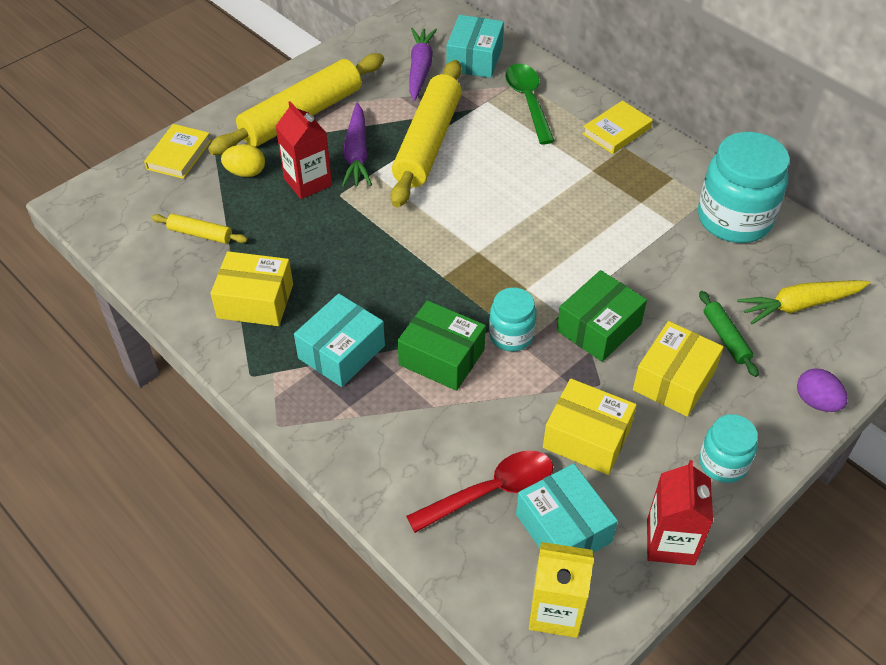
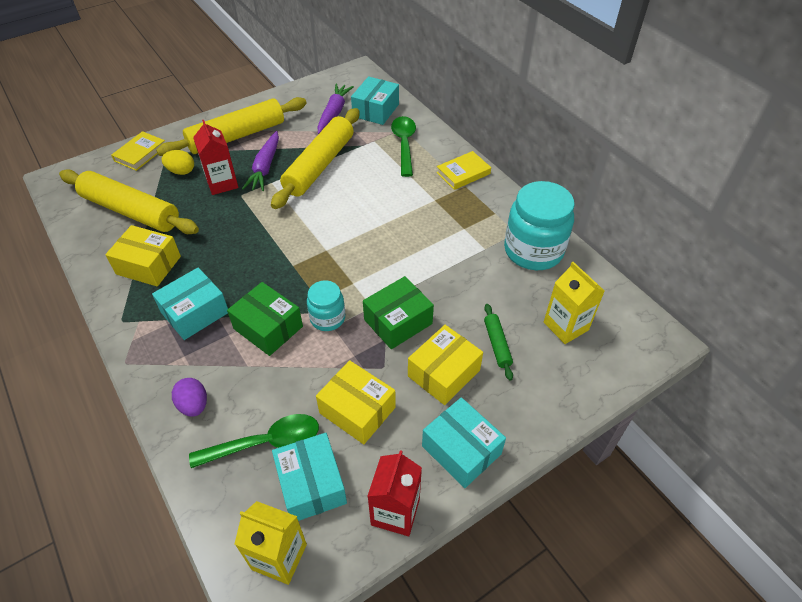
camera: 10 degrees right, 0 degrees up
yellow rolling pin [151,214,248,244] -> yellow rolling pin [59,169,199,234], size x2.27
red spoon [406,450,553,533] -> green spoon [189,414,319,468]
turquoise jar [699,414,758,483] -> turquoise box [422,397,506,488]
yellow carrot [737,280,871,324] -> yellow carton [544,262,604,344]
purple egg [797,368,848,412] -> purple egg moved to [172,378,207,417]

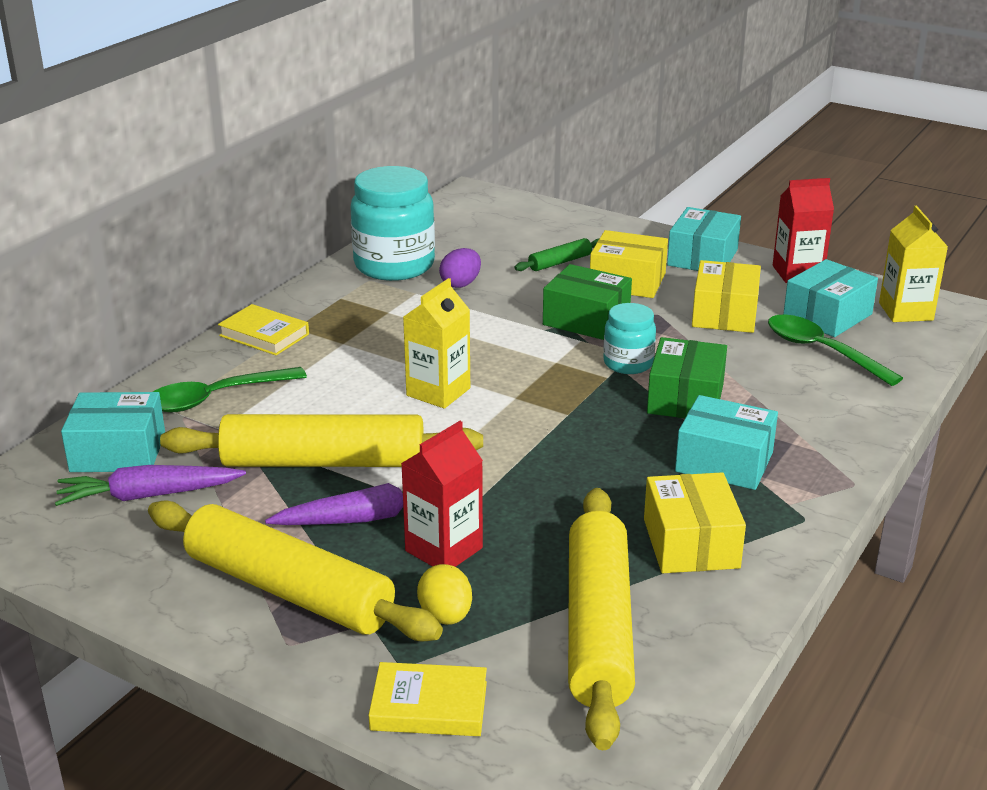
camera: 115 degrees left, 20 degrees down
purple egg [172,378,207,417] -> purple egg moved to [439,248,481,288]
yellow carton [544,262,604,344] -> yellow carton moved to [403,278,470,409]

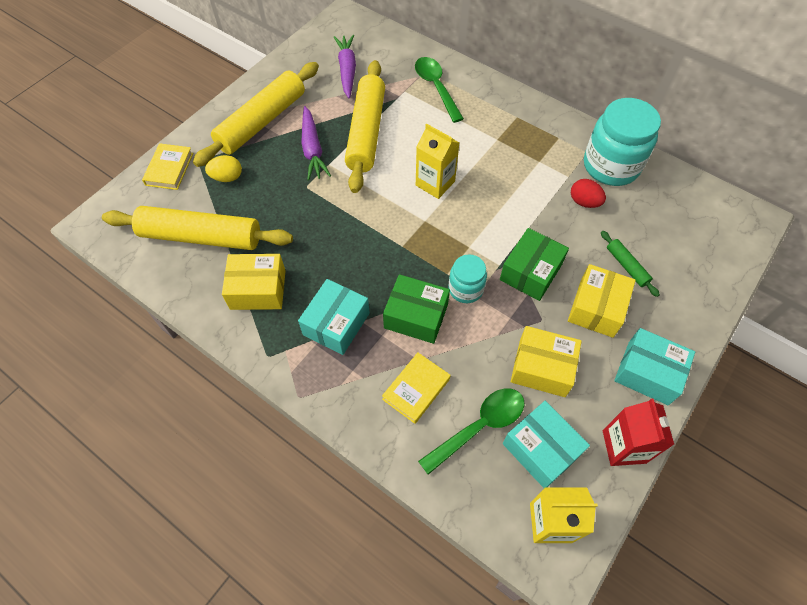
camera: 95 degrees right, 30 degrees up
turquoise box [61,392,165,472] -> none
yellow book [218,304,309,355] -> yellow book moved to [382,352,451,424]
red carton [401,421,483,567] -> none
purple egg [439,248,481,288] -> red egg [571,179,606,208]

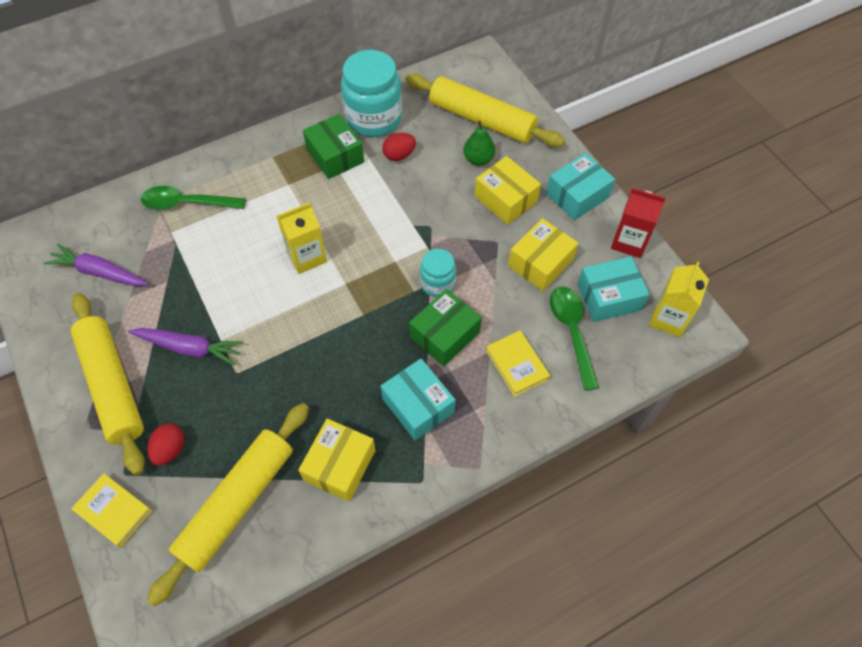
camera: 65 degrees left, 0 degrees up
yellow egg [205,155,242,182] -> red egg [147,423,185,466]
yellow rolling pin [345,60,385,193] -> yellow rolling pin moved to [406,74,565,147]
green box [500,228,569,301] -> green box moved to [303,114,364,179]
green rolling pin [601,231,660,297] -> green pear [463,120,495,166]

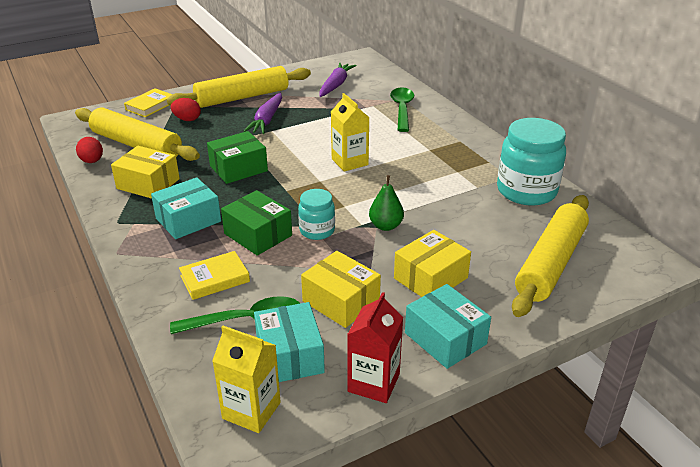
camera: 90 degrees right, 25 degrees down
green box [303,114,364,179] -> green box moved to [207,131,268,184]
red egg [382,133,416,161] -> red egg moved to [76,137,103,163]
green pear [463,120,495,166] -> green pear moved to [369,175,404,231]

